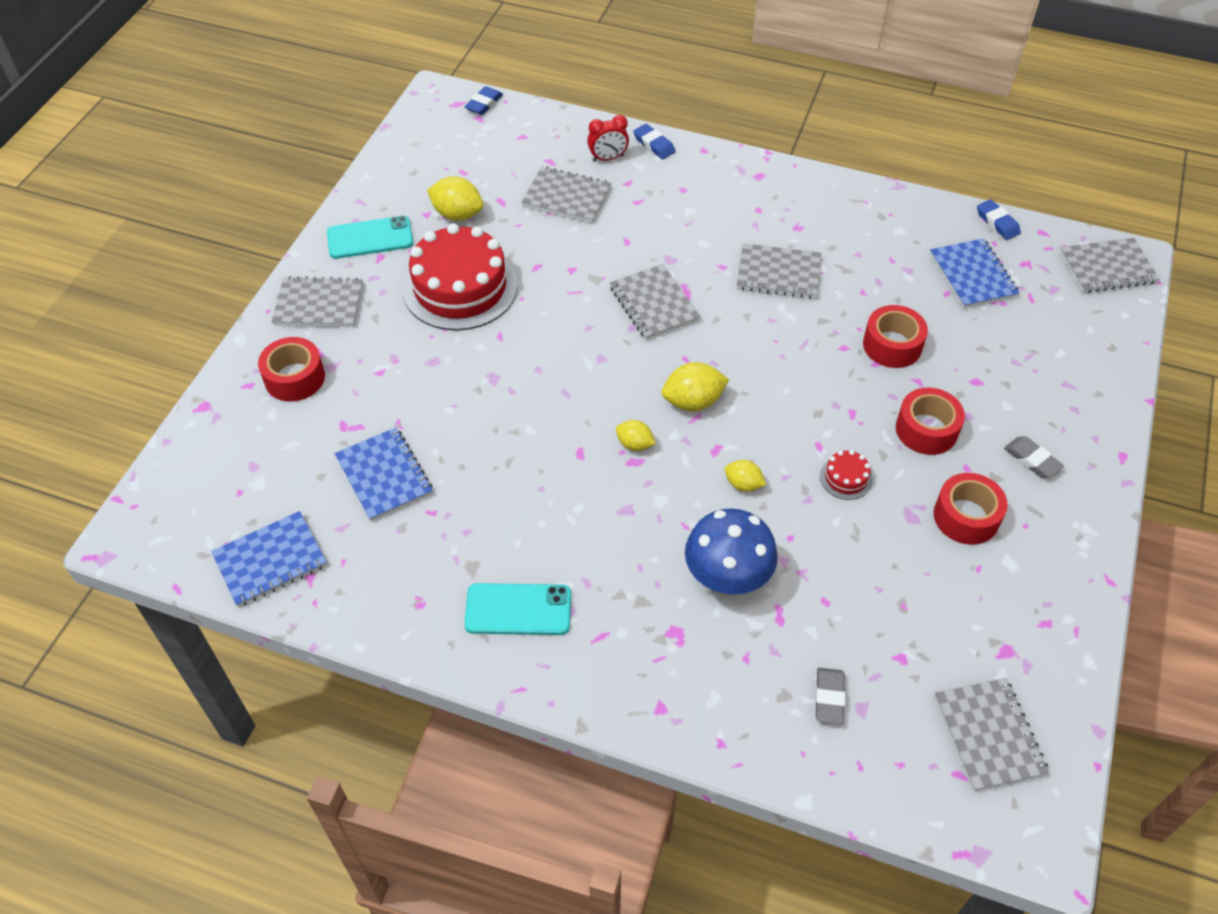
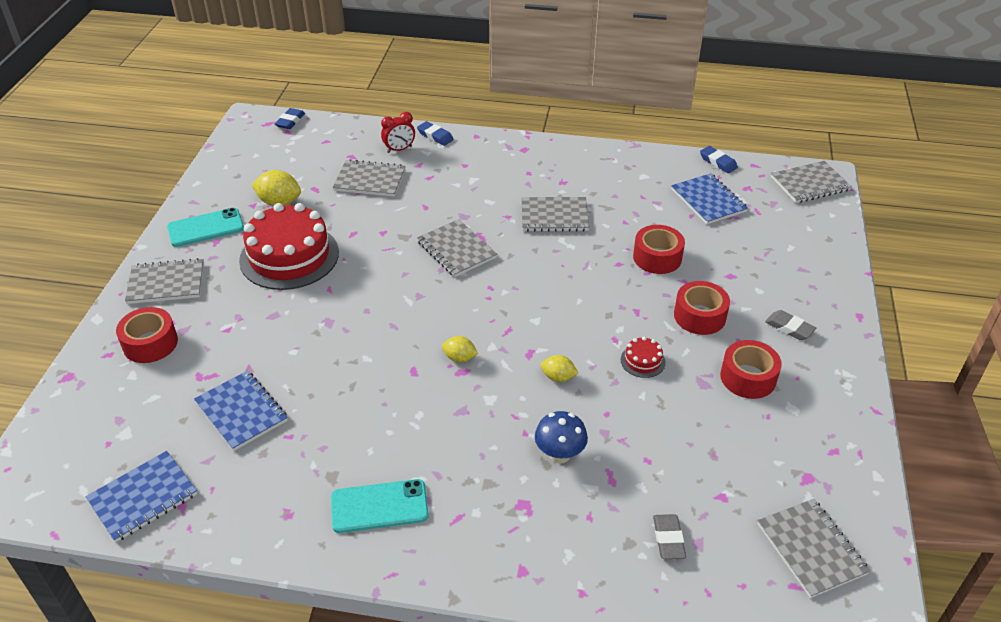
camera: 10 degrees left, 10 degrees down
yellow lemon [661,362,729,411] -> none
blue mushroom [685,508,778,596] -> blue mushroom [535,411,588,463], size x0.66

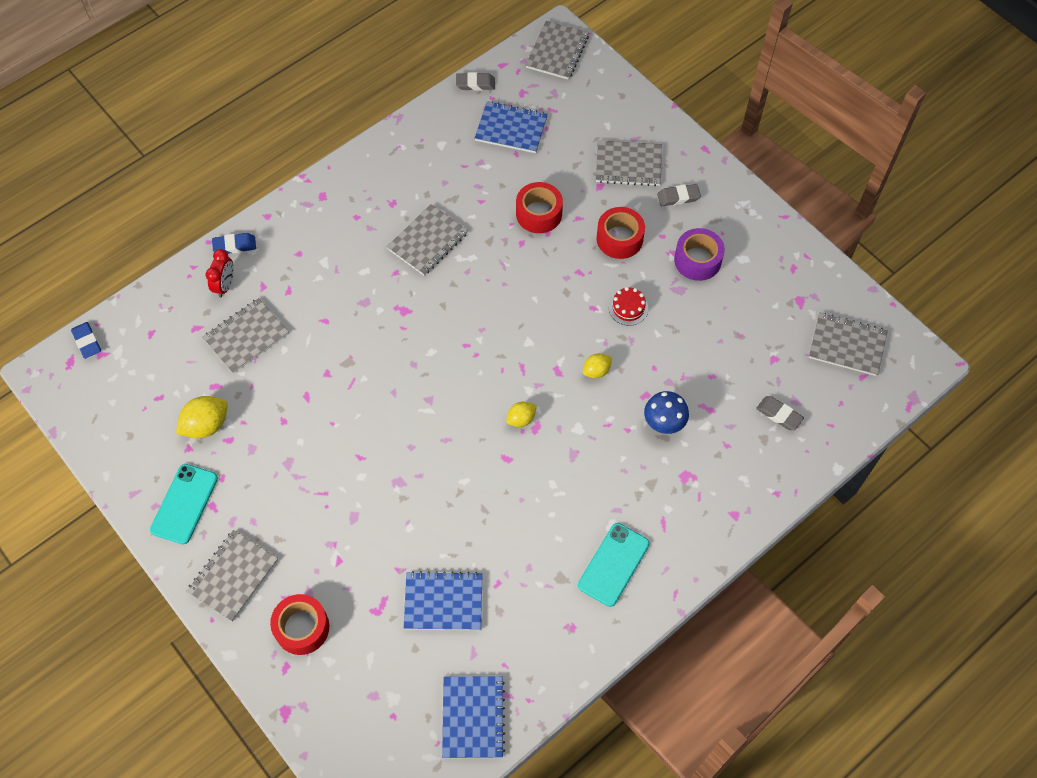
camera: 50 degrees left, 20 degrees up
red cake [239,203,339,290] -> none
grey notebook [417,219,497,277] -> grey notebook moved to [596,140,662,186]
blue eraser [700,146,738,173] -> grey eraser [456,72,495,91]
red tape [720,340,782,399] -> purple tape [674,228,725,281]

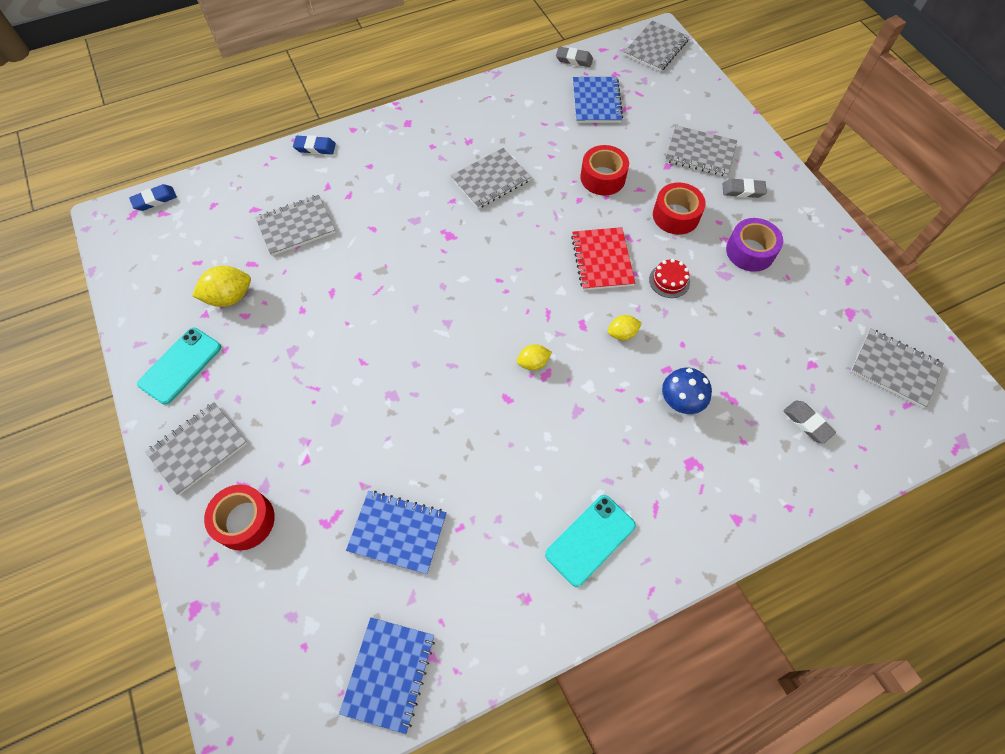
camera: 15 degrees right, 0 degrees up
blue eraser [71,322,101,359] -> blue eraser turned 75 degrees clockwise [129,184,177,211]
red clock [206,249,234,298] -> none
blue notebook [475,101,548,153] -> blue notebook turned 60 degrees clockwise [573,77,623,123]
none -> red notebook [571,227,635,290]

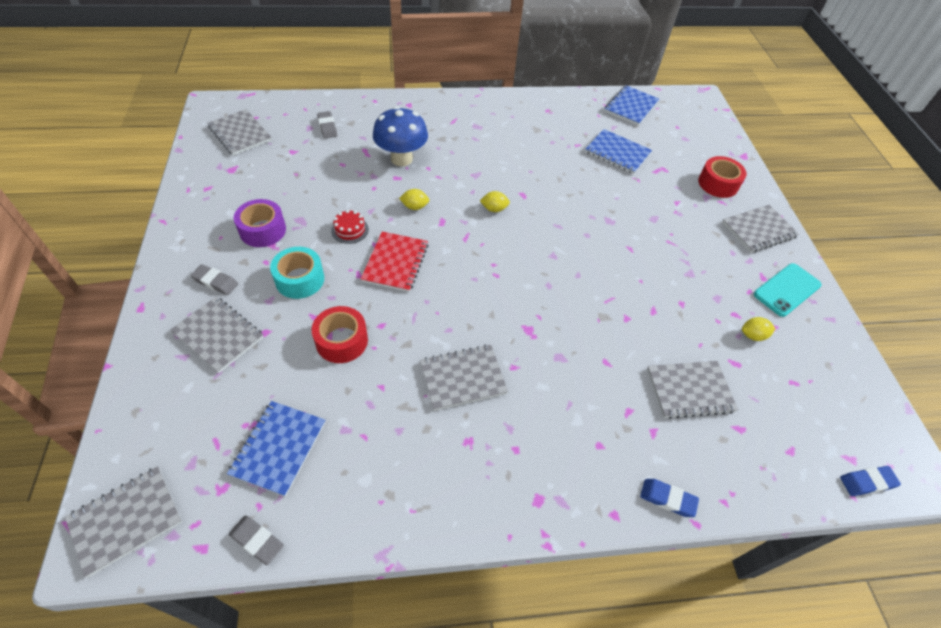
camera: 165 degrees left, 10 degrees down
yellow lemon [192,266,251,307] -> yellow lemon [742,317,775,341], size x0.61
turquoise phone [545,495,636,587] -> none
red tape [653,183,706,235] -> turquoise tape [270,247,324,299]
blue mushroom [662,368,712,414] -> blue mushroom [373,106,428,166], size x1.52

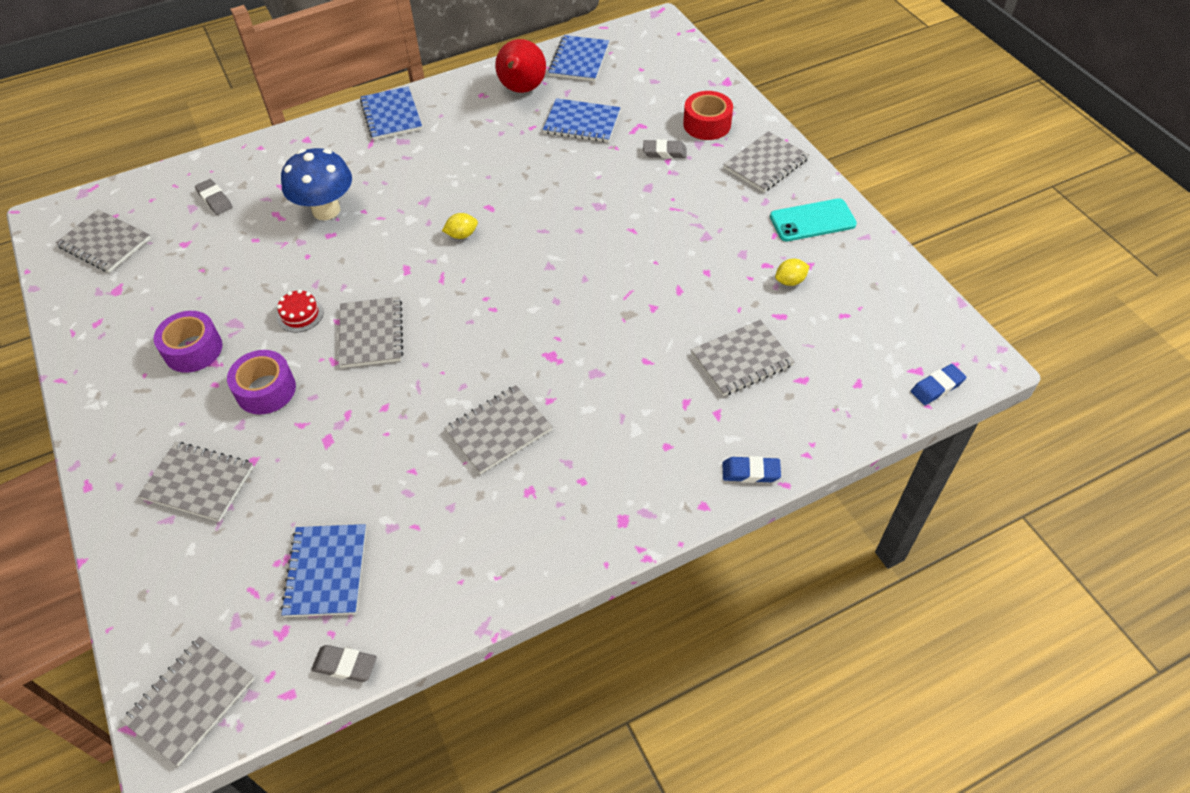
camera: 15 degrees left, 0 degrees up
grey eraser [191,264,238,295] -> grey eraser moved to [643,139,686,159]
turquoise tape [270,247,324,299] -> purple tape [227,350,296,414]
red tape [312,306,368,363] -> none
red notebook [361,232,428,292] -> grey notebook [339,297,403,368]
yellow lemon [399,189,429,210] -> none
turquoise phone [754,263,822,317] -> turquoise phone turned 45 degrees clockwise [770,198,857,241]
none -> blue notebook [360,86,422,140]
none -> red pear [495,39,546,93]

